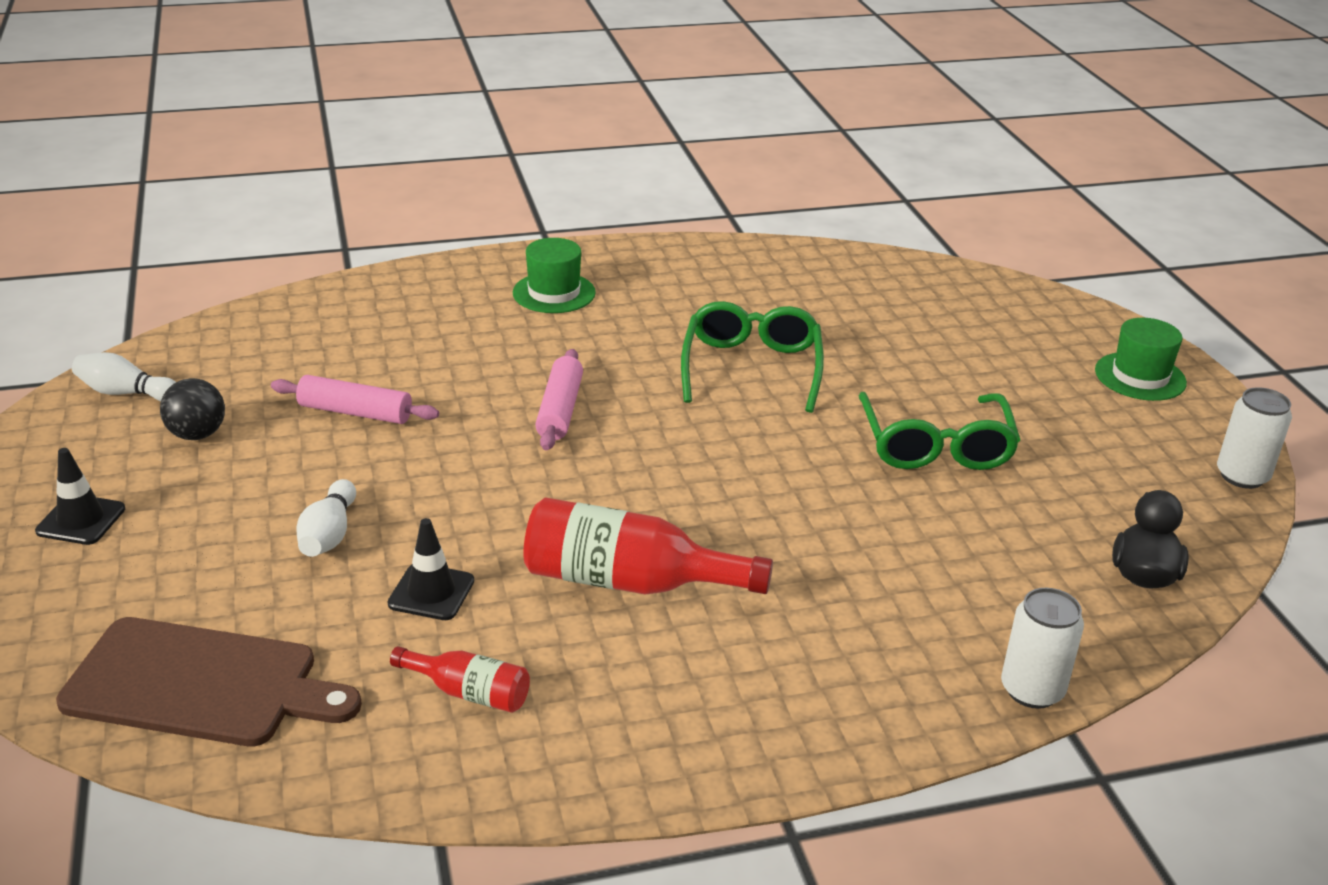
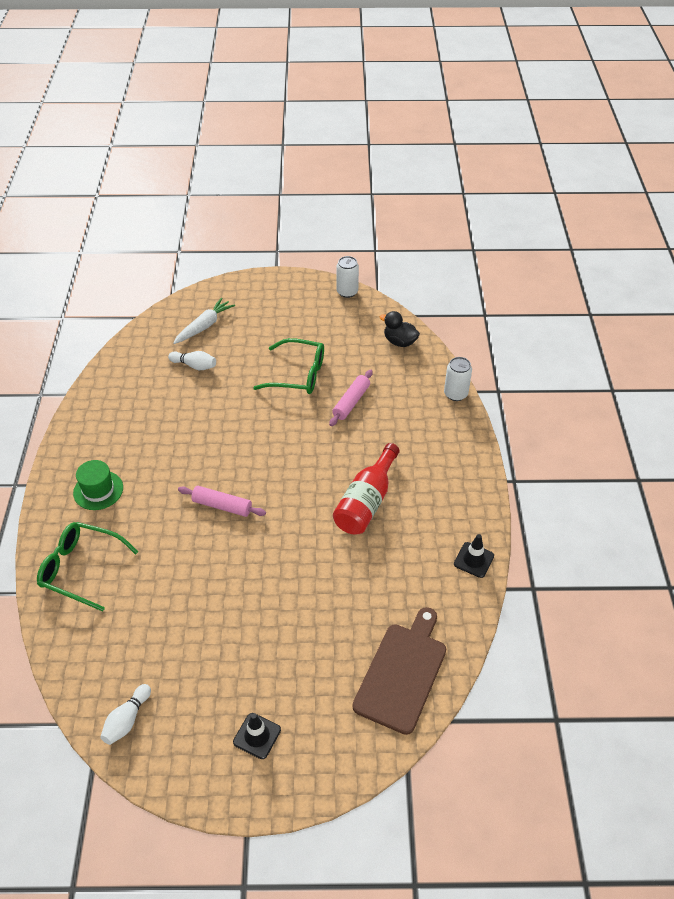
camera: 75 degrees left, 15 degrees up
black ball [160,378,225,440] -> none
pink rolling pin [271,375,439,424] -> pink rolling pin moved to [329,370,373,426]
white bowling pin [296,479,356,557] -> white bowling pin moved to [168,351,216,370]
black traffic cone [388,518,474,620] -> black traffic cone moved to [454,534,494,578]
red bottle [390,646,530,713] -> none
green glasses [681,301,824,413] -> green glasses moved to [37,522,138,611]
green hat [1095,318,1187,401] -> none
none -> white carrot [173,298,235,344]

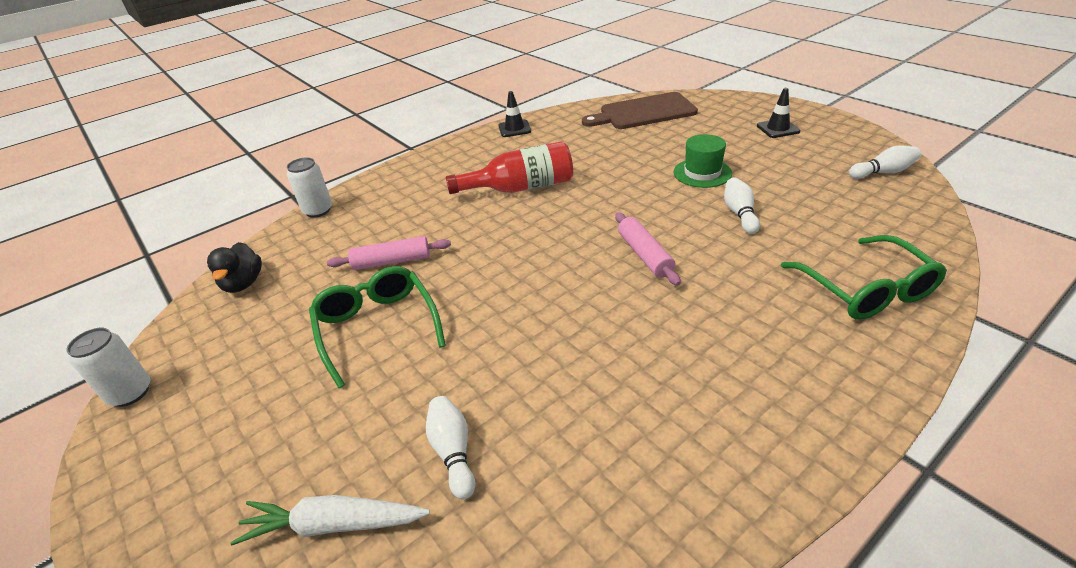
camera: 125 degrees left, 10 degrees down
green hat [73,460,123,510] -> green hat moved to [674,134,732,188]
none -> white bowling pin [724,177,760,234]

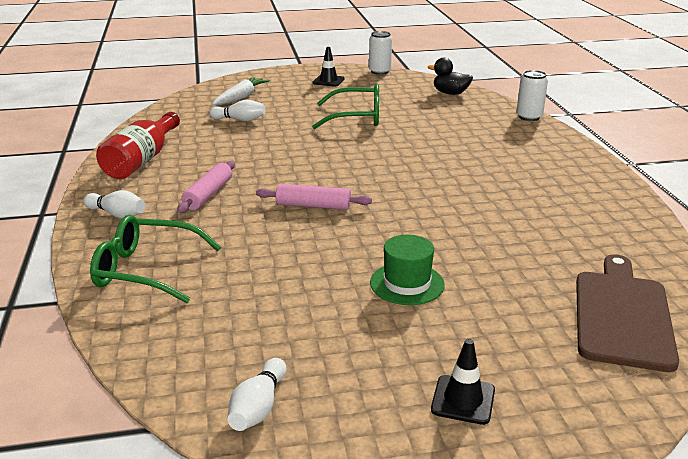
camera: 115 degrees right, 10 degrees down
pink rolling pin [327,236,451,270] -> pink rolling pin moved to [177,161,235,213]
red bottle [446,141,573,194] -> red bottle moved to [96,112,180,179]
black traffic cone [498,91,531,137] -> black traffic cone moved to [313,47,345,87]
white bowling pin [724,177,760,234] -> white bowling pin moved to [83,190,146,219]

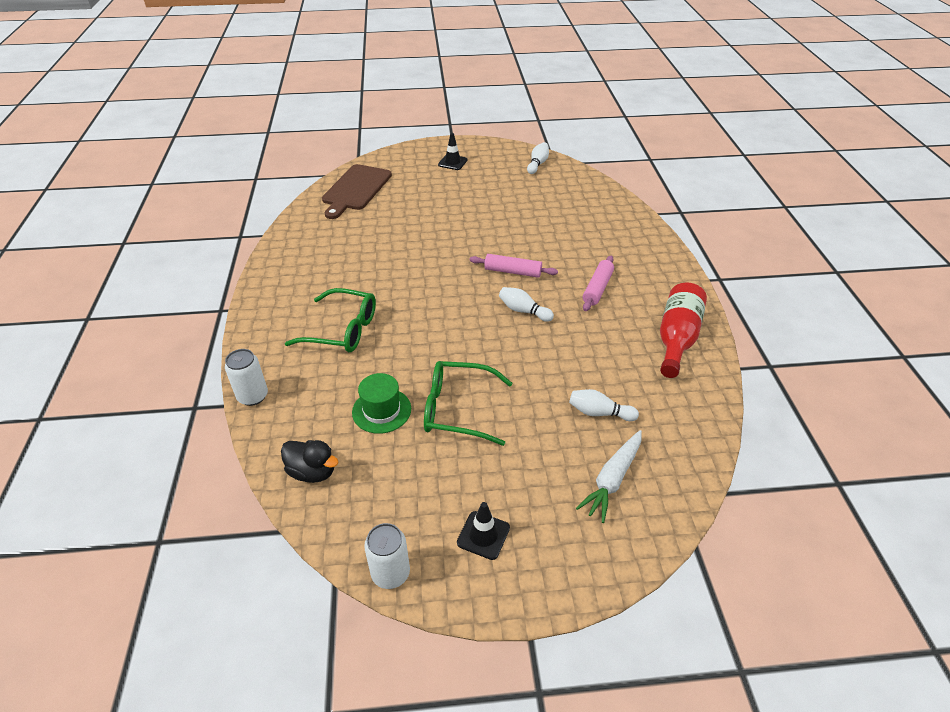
camera: 175 degrees left, 15 degrees up
white bowling pin [83,190,146,219] -> white bowling pin moved to [499,287,554,322]
green glasses [90,215,221,303] -> green glasses moved to [285,288,376,352]
green hat [370,235,445,305] -> green hat moved to [352,373,411,434]

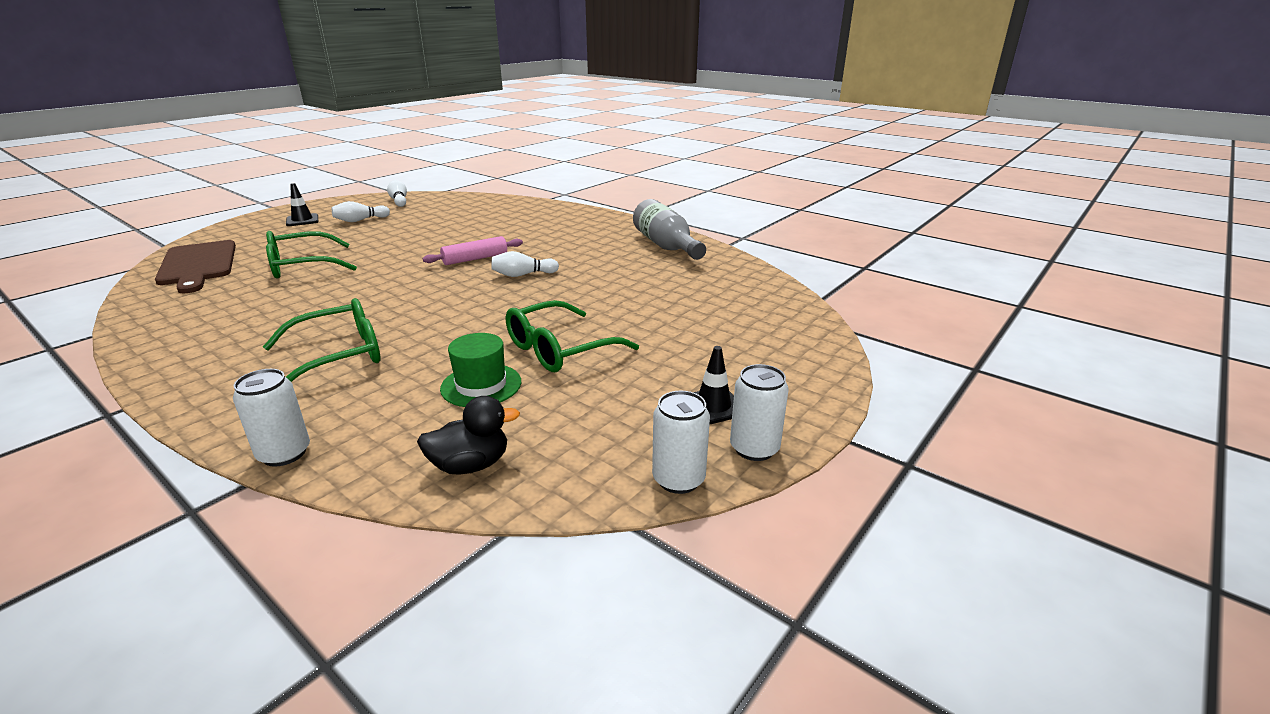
camera: 45 degrees left, 15 degrees down
white bowling pin [569,389,639,421] -> white bowling pin moved to [332,201,390,222]
white carrot [576,430,642,523] -> none
pink rolling pin [583,256,614,311] -> none
red bottle [660,283,707,378] -> grey bottle [633,199,706,260]
none -> green glasses [266,231,357,279]
none -> white can [730,364,789,461]

